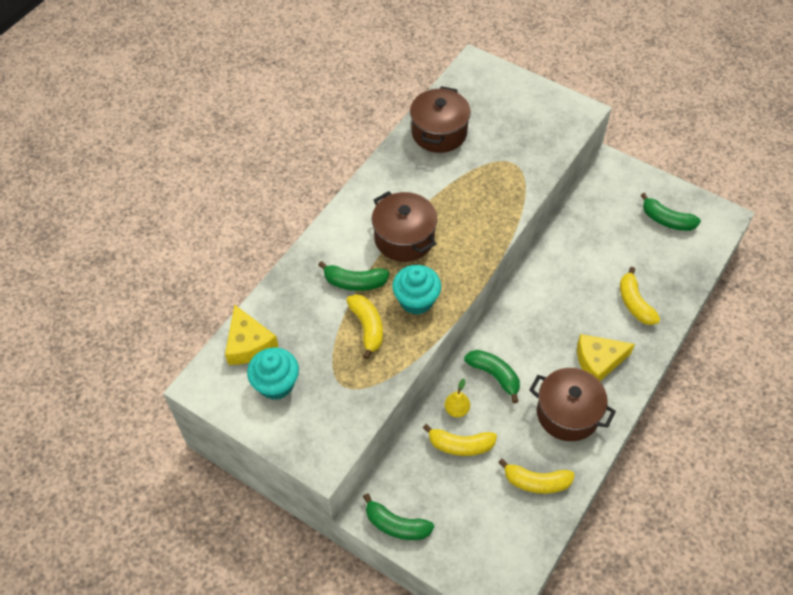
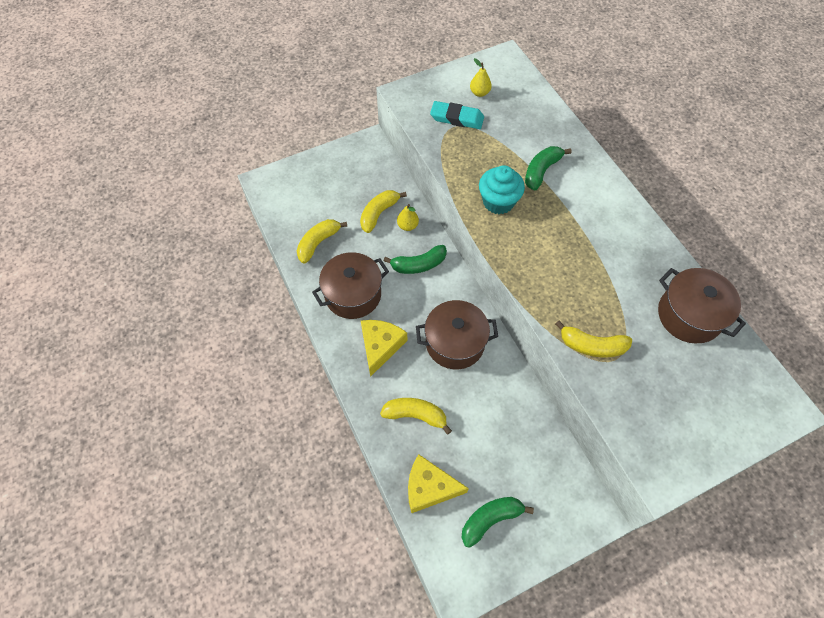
camera: 120 degrees right, 5 degrees up
yellow cheese [225,304,279,365] -> yellow cheese moved to [408,454,469,513]
turquoise cupcake [247,348,299,400] -> yellow pear [470,58,492,97]
yellow banana [346,294,383,359] -> yellow banana moved to [555,321,632,357]
green banana [363,493,434,540] -> none
brown pot [372,191,437,262] -> brown pot moved to [416,300,498,369]
none -> turquoise eraser [430,101,484,129]

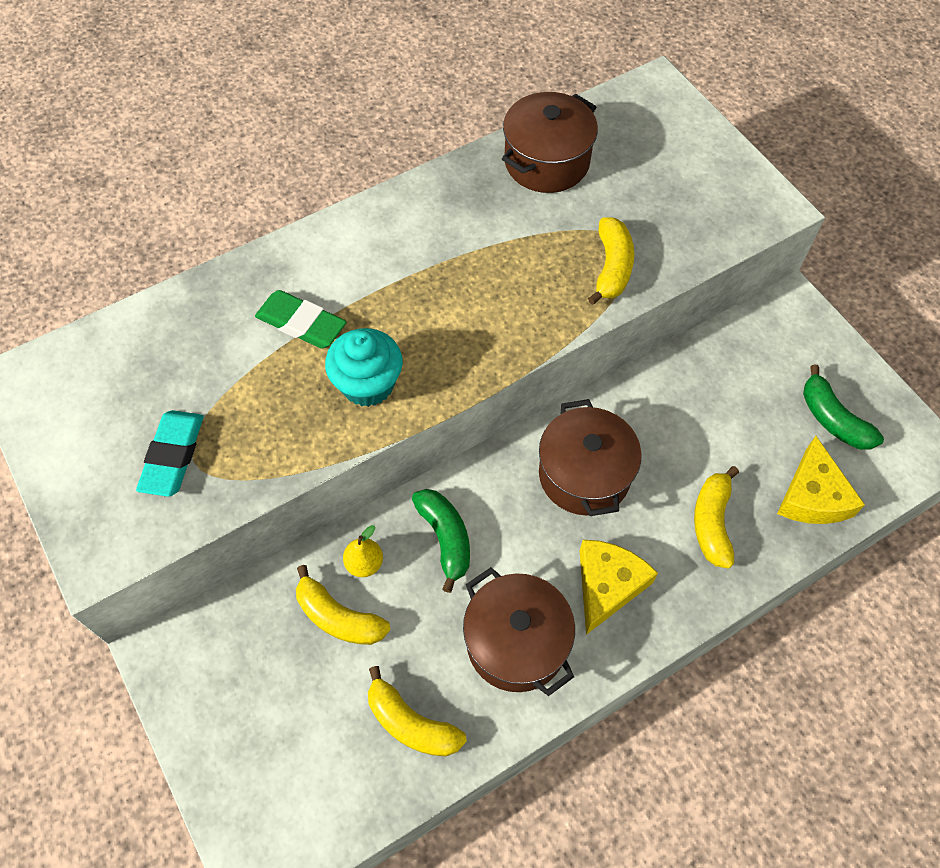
camera: 95 degrees left, 0 degrees up
yellow cheese [361,320,407,377] -> yellow cheese turned 105 degrees clockwise [580,540,658,635]
yellow pear [470,58,492,97] -> none
green banana [525,146,572,191] -> green eraser [255,290,347,349]

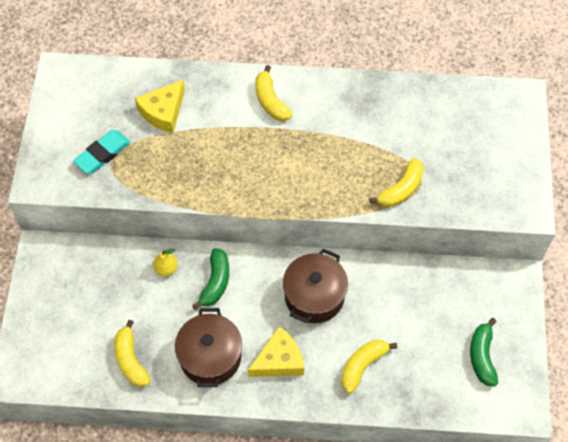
camera: 35 degrees right, 0 degrees up
green eraser [255,290,347,349] -> none
yellow banana [296,565,391,645] -> yellow banana moved to [255,65,293,121]
turquoise cupcake [325,328,403,407] -> none
brown pot [502,92,598,193] -> none
yellow cheese [777,436,865,524] -> yellow cheese moved to [135,80,185,133]

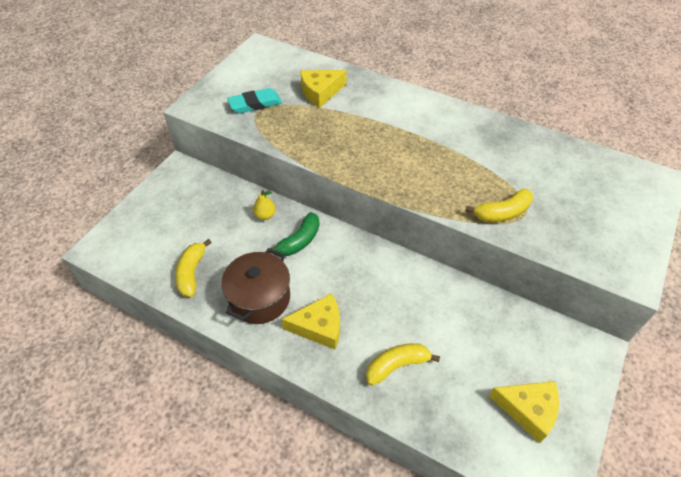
camera: 25 degrees right, 10 degrees down
yellow banana [255,65,293,121] -> none
brown pot [283,249,348,323] -> none
green banana [470,318,498,386] -> yellow cheese [489,381,559,443]

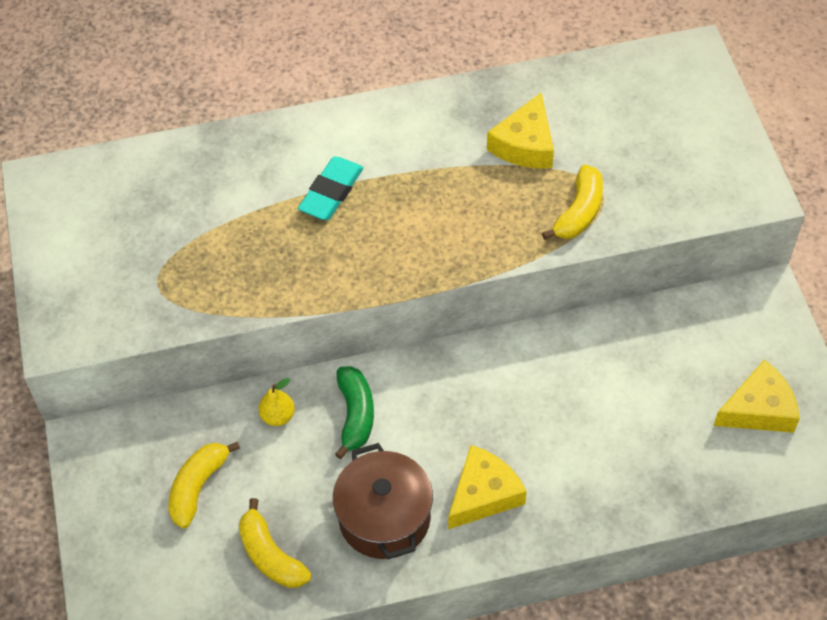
camera: 40 degrees left, 5 degrees up
turquoise eraser [227,88,282,113] -> turquoise eraser moved to [298,157,364,220]
yellow cheese [300,70,346,108] -> yellow cheese moved to [487,92,554,168]
yellow banana [366,343,440,386] -> yellow banana moved to [168,442,240,528]

